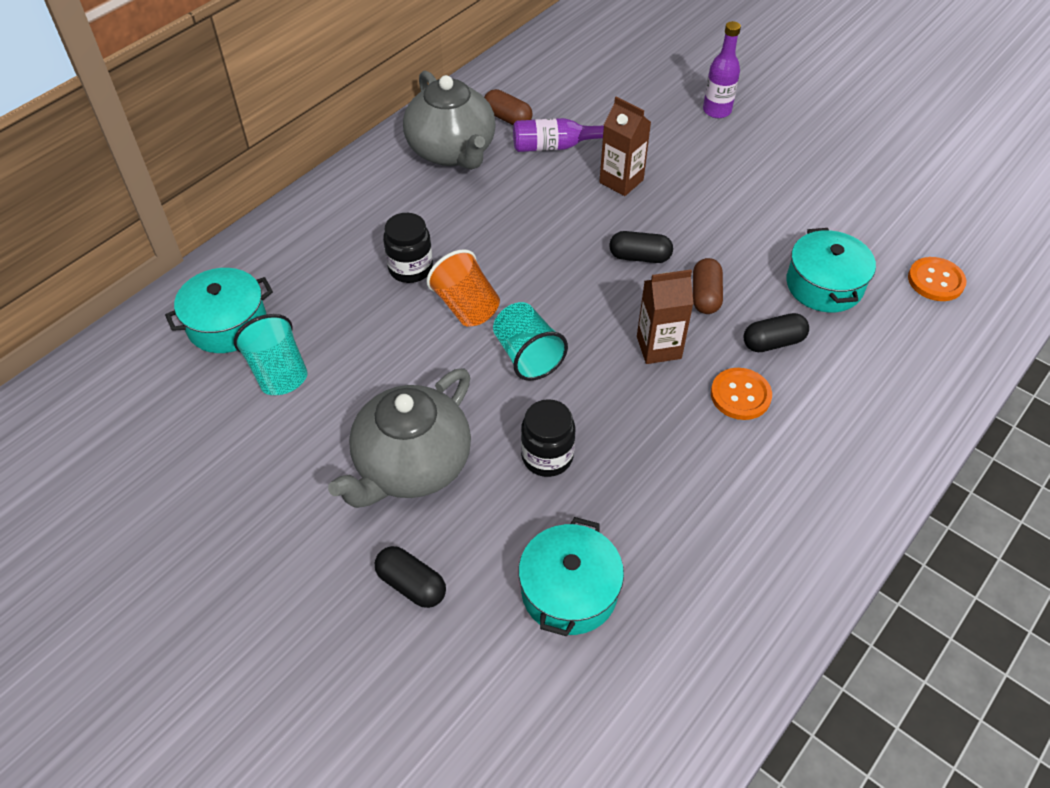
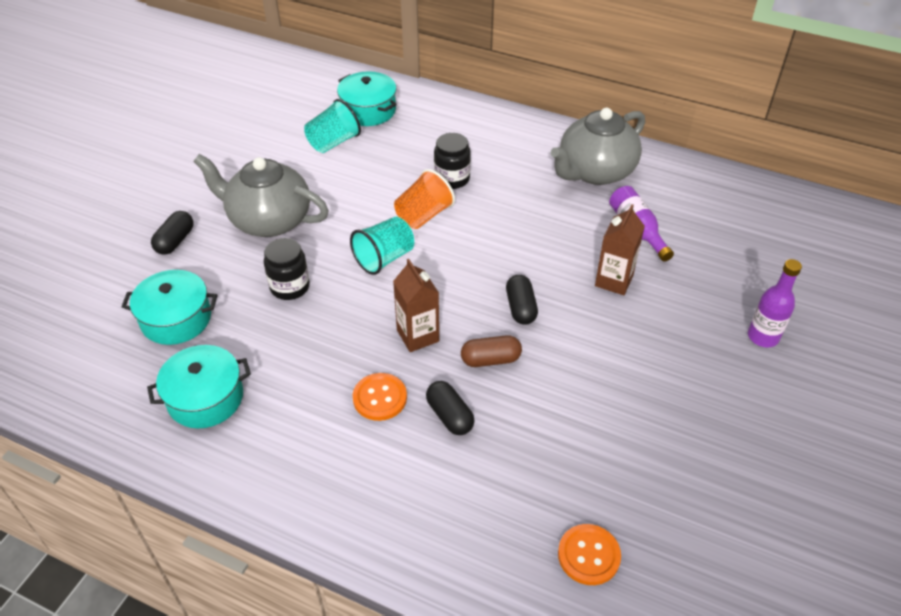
camera: 75 degrees right, 5 degrees down
brown capsule [484,89,533,125] -> none
turquoise pot [786,228,876,313] -> turquoise pot moved to [147,345,251,428]

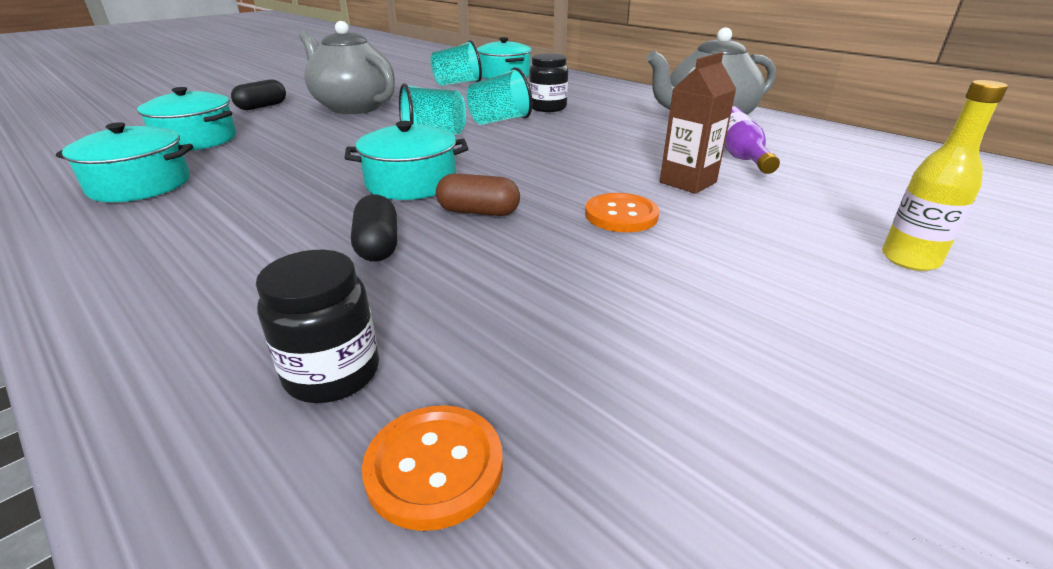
camera: 20 degrees right, 15 degrees down
black jar [264,238,310,300] -> black jar moved to [256,250,379,403]
orange button [353,373,407,421] -> orange button moved to [585,193,659,232]
brown carton [393,259,439,352] -> turquoise pot [344,121,468,200]
orange cup [394,169,455,229] -> turquoise cup [466,67,532,125]
black capsule [506,275,538,325] -> none
purple bottle [748,259,802,347] -> yellow bottle [882,80,1008,271]

